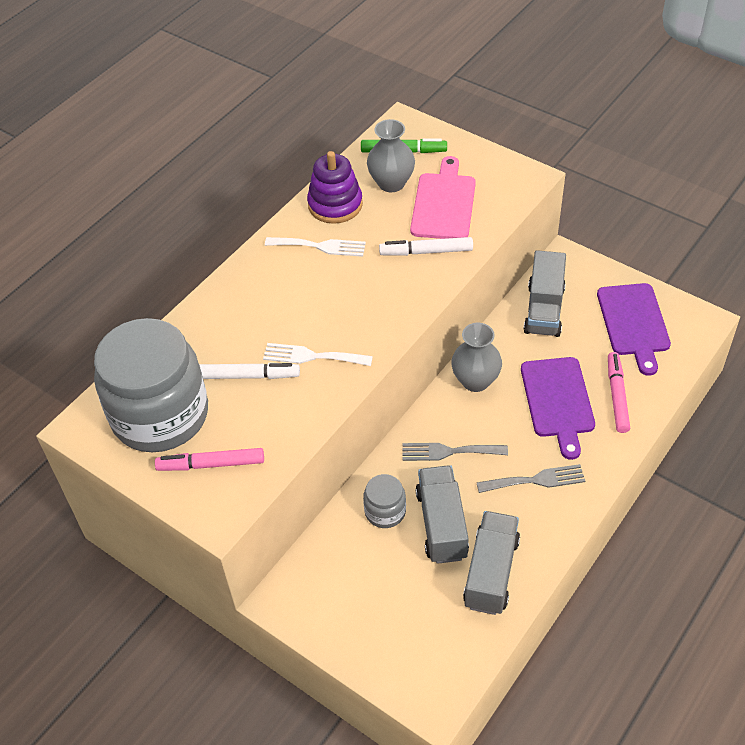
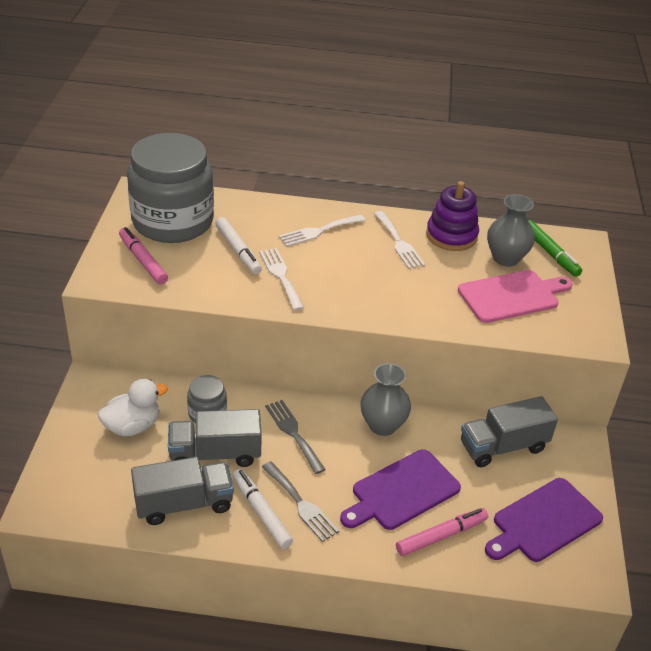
camera: 55 degrees right, 10 degrees down
white marker [379,237,473,256] -> white marker moved to [233,469,293,549]
grey truck [415,465,469,564] -> grey truck turned 150 degrees counterclockwise [168,409,262,467]
none -> white duck [98,379,168,436]
none -> white fork [279,215,366,247]

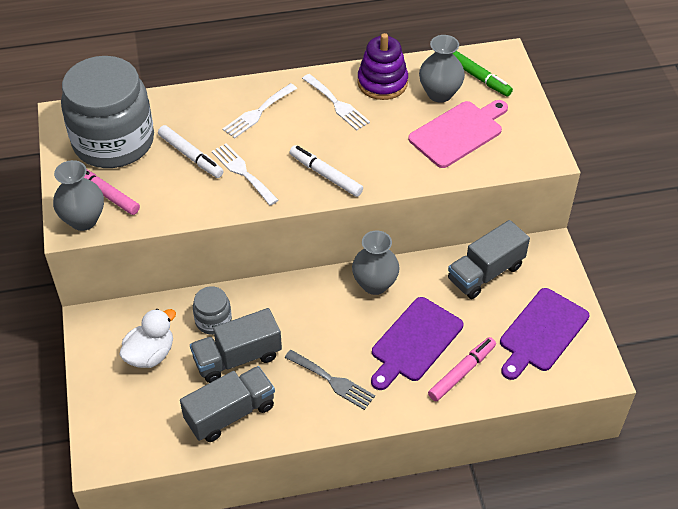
camera: 15 degrees left, 10 degrees up
white marker [233,469,293,549] -> white marker moved to [289,145,363,197]
grey fork [265,400,326,474] -> none
none -> grey vase [53,160,104,231]

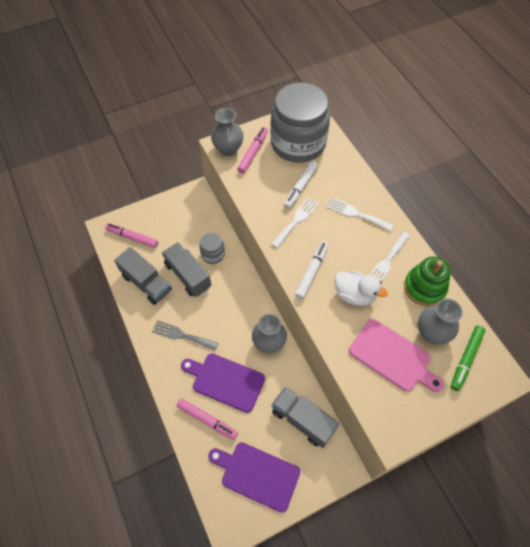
camera: 75 degrees right, 10 degrees up
white duck [119,309,176,368] -> white duck moved to [334,271,388,306]
grey fork [285,350,375,410] -> grey fork turned 90 degrees clockwise [152,320,219,351]
purple stacking toy [357,33,408,100] -> green stacking toy [404,256,451,306]
none -> pink marker [105,223,158,248]

